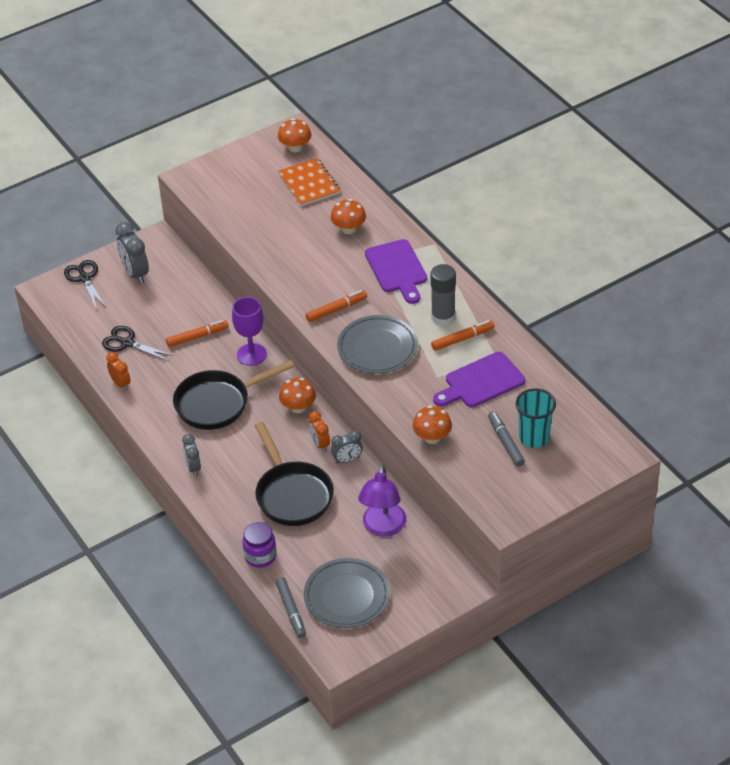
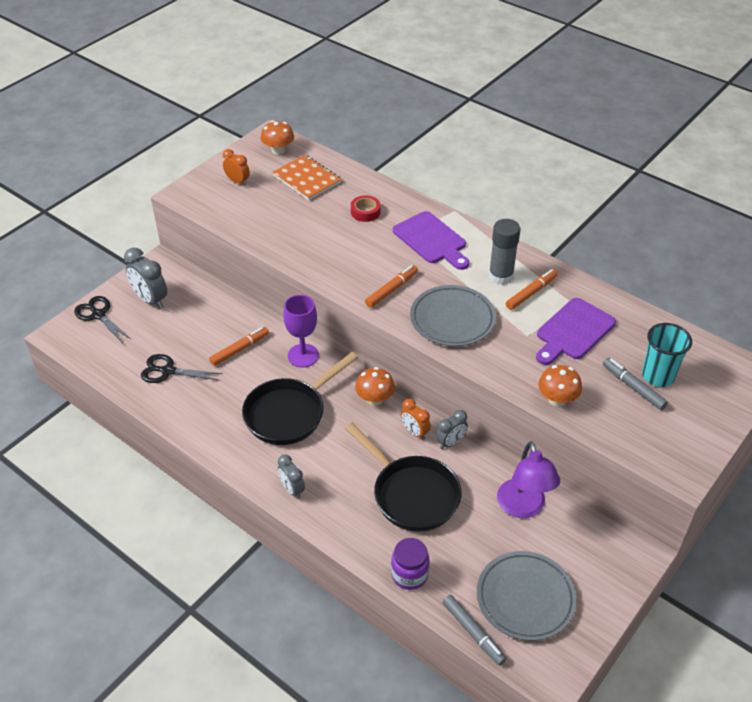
camera: 20 degrees left, 0 degrees up
orange clock [106,352,131,391] -> orange clock moved to [223,149,250,186]
orange mushroom [331,199,366,234] -> red tape [351,195,381,222]

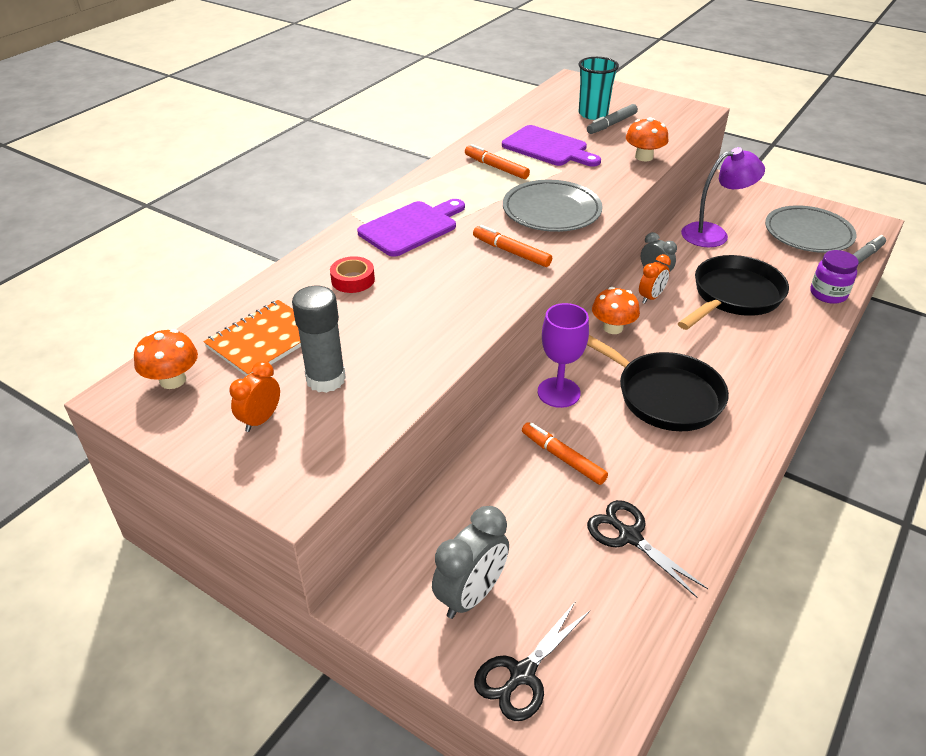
camera: 95 degrees left, 5 degrees down
black scissors [141,354,223,383] -> black scissors turned 135 degrees clockwise [587,500,708,597]
grey clock [278,454,305,499] -> none
grey glue stick [489,219,520,285] -> grey glue stick moved to [292,286,346,393]

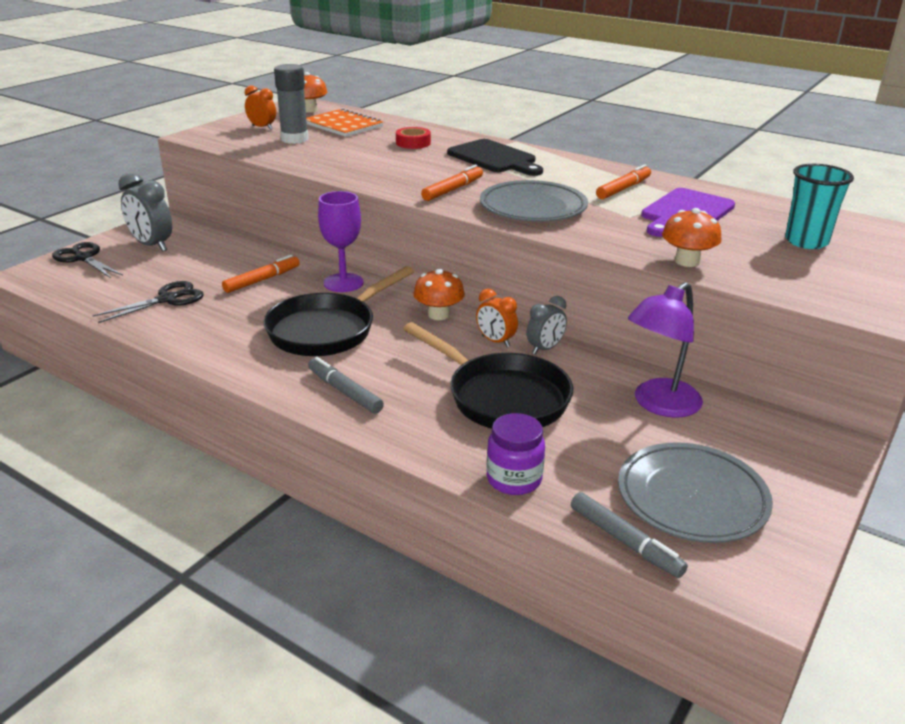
camera: 90 degrees right, 10 degrees down
purple cutting board [357,199,465,257] -> black cutting board [447,139,543,176]
grey marker [587,104,638,134] -> grey marker moved to [308,357,384,414]
purple lamp [681,147,765,247] -> purple lamp turned 60 degrees clockwise [628,282,703,418]

